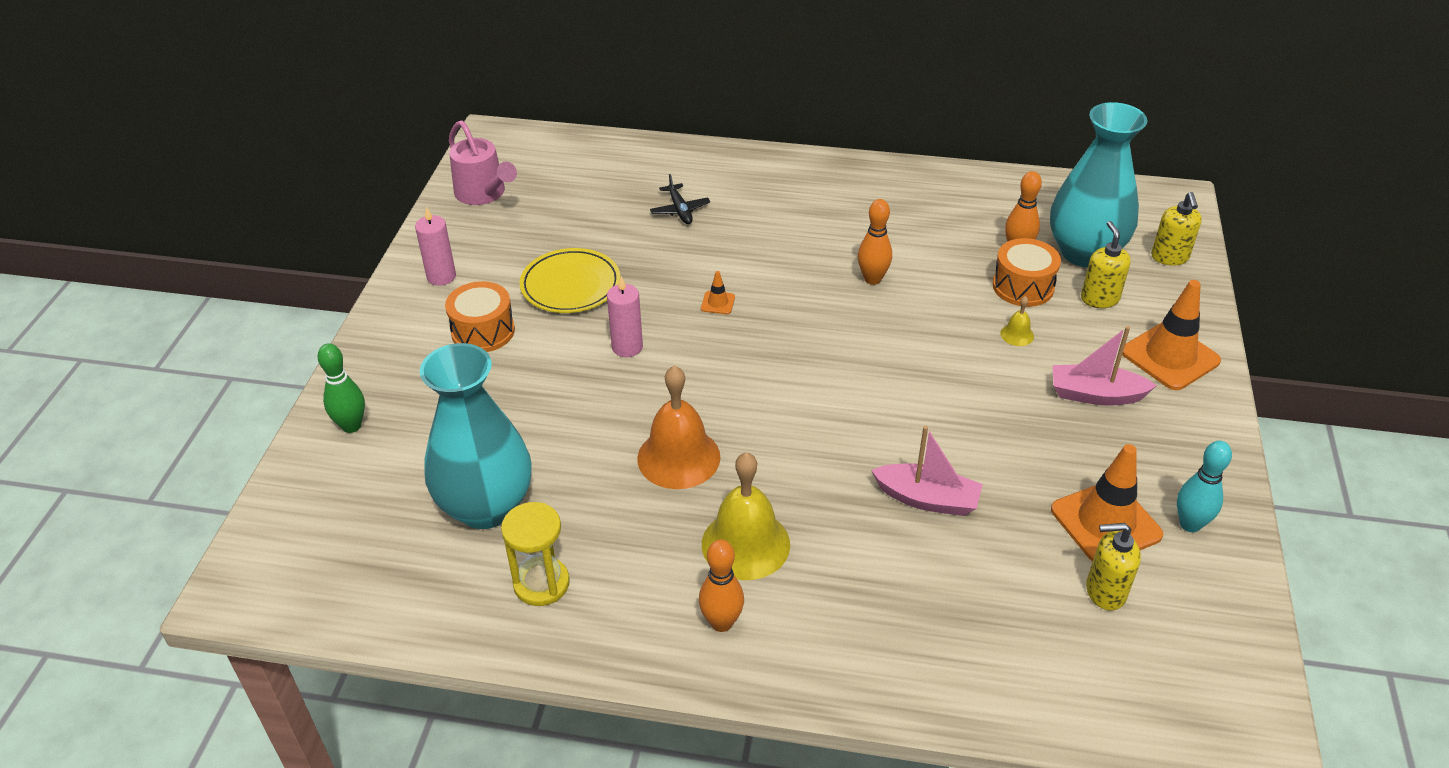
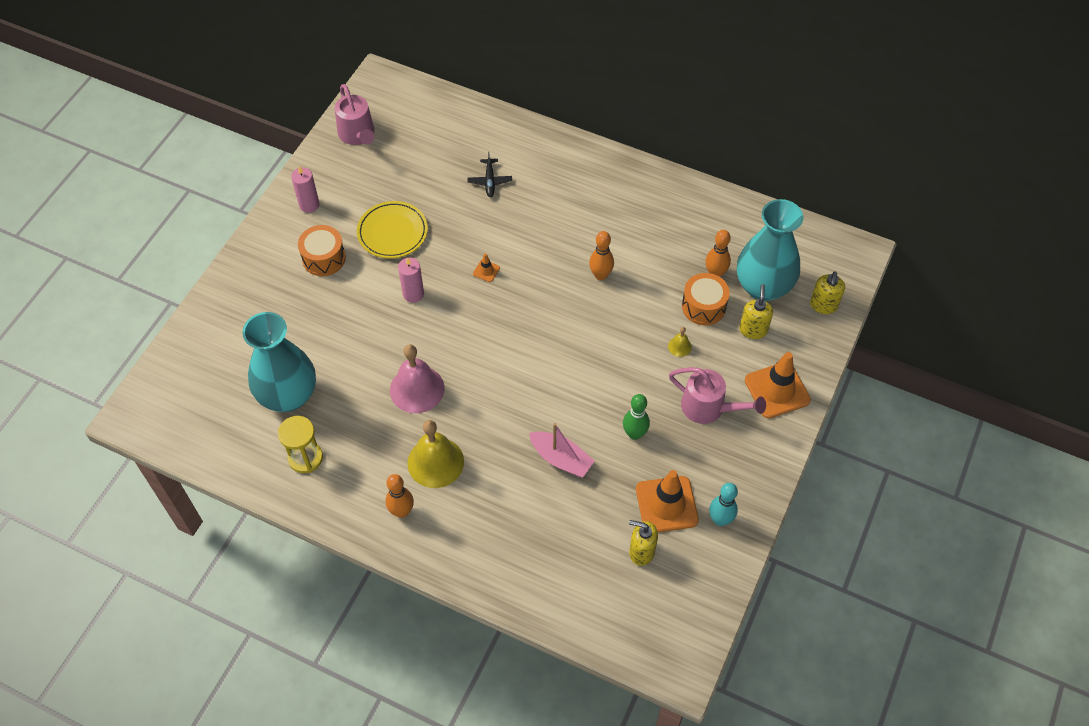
camera: 15 degrees right, 15 degrees up
green bowling pin [318,344,365,433] -> green bowling pin moved to [623,394,650,440]
orange bell [637,366,720,489] -> pink bell [390,344,444,413]
pink boat [1053,326,1157,406] -> pink watering can [669,367,766,424]

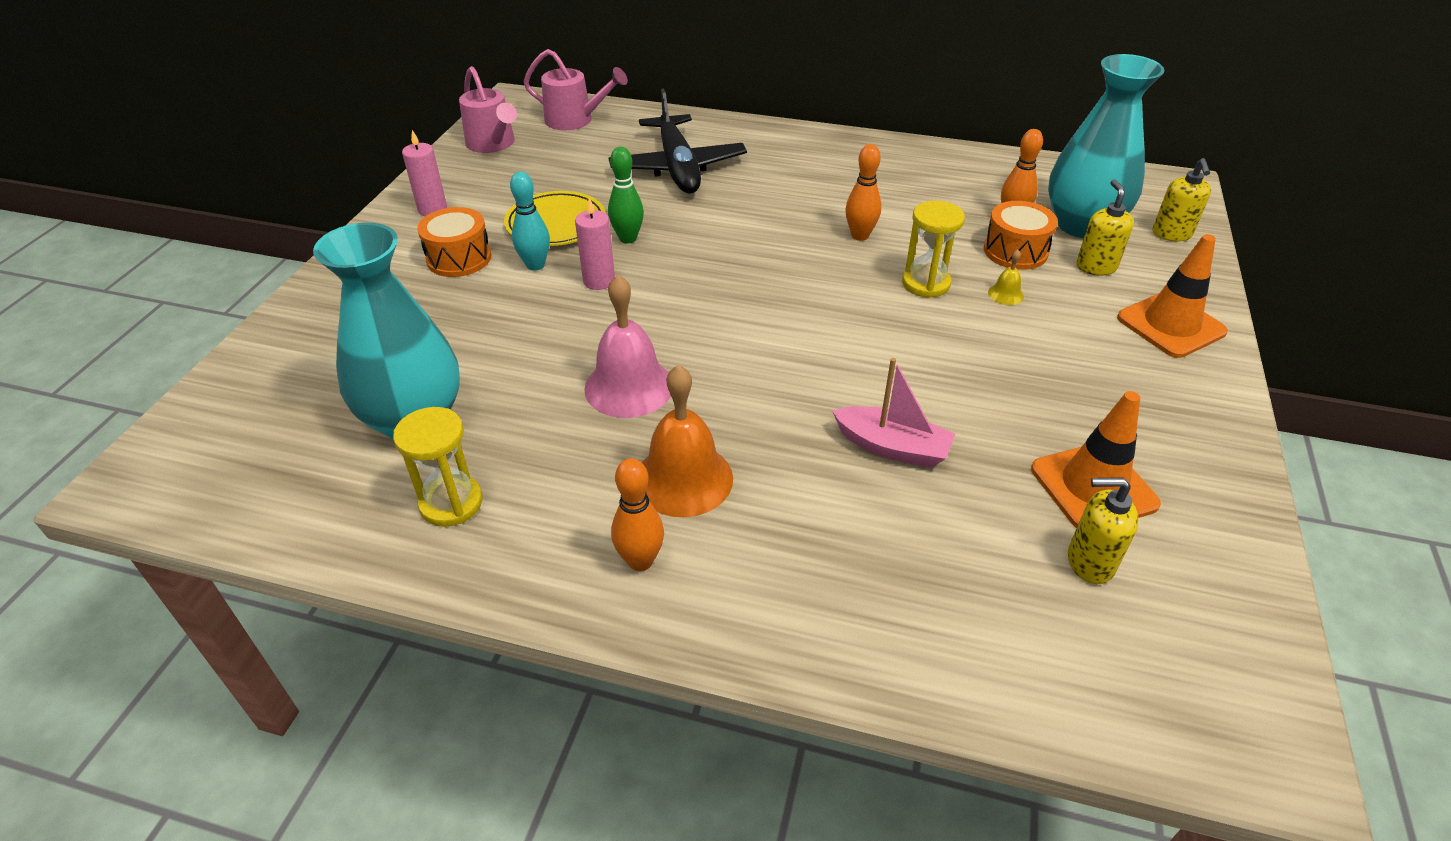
camera: 10 degrees left, 15 degrees down
yellow bell [407,420,464,488] -> orange bell [642,365,733,517]
black plane [467,152,512,197] -> black plane [608,89,747,193], size x2.29
orange traffic cone [473,253,500,282] -> none
green bowling pin [623,394,650,440] -> green bowling pin moved to [608,147,644,243]
pink watering can [669,367,766,424] -> pink watering can moved to [524,49,628,130]
turquoise bowling pin [709,483,738,526] -> turquoise bowling pin moved to [510,172,550,271]
none -> yellow hourglass [902,201,965,298]

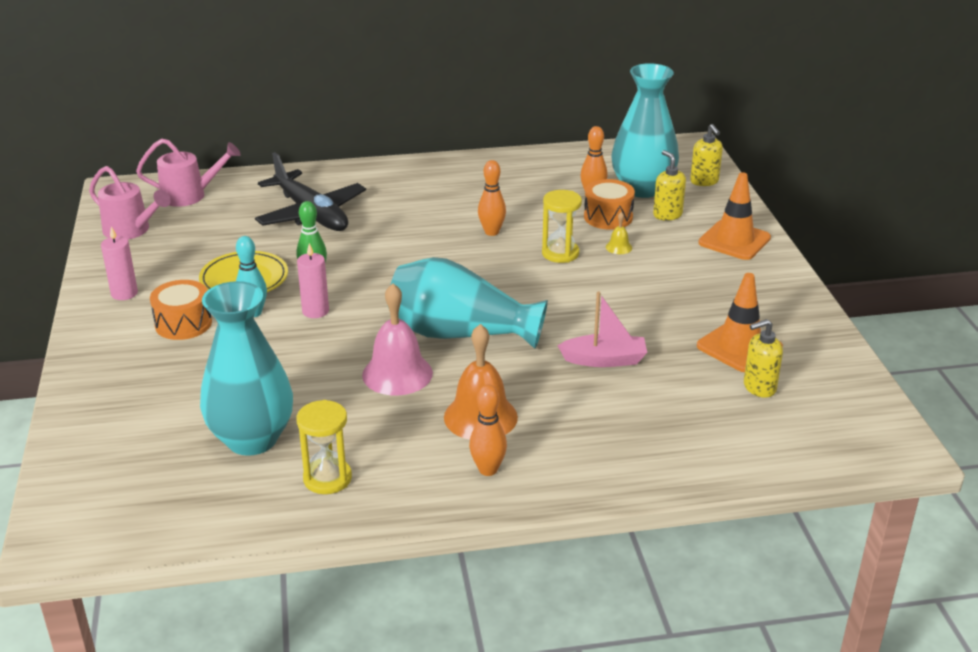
camera: 25 degrees left, 10 degrees down
none -> turquoise vase [388,257,548,349]

